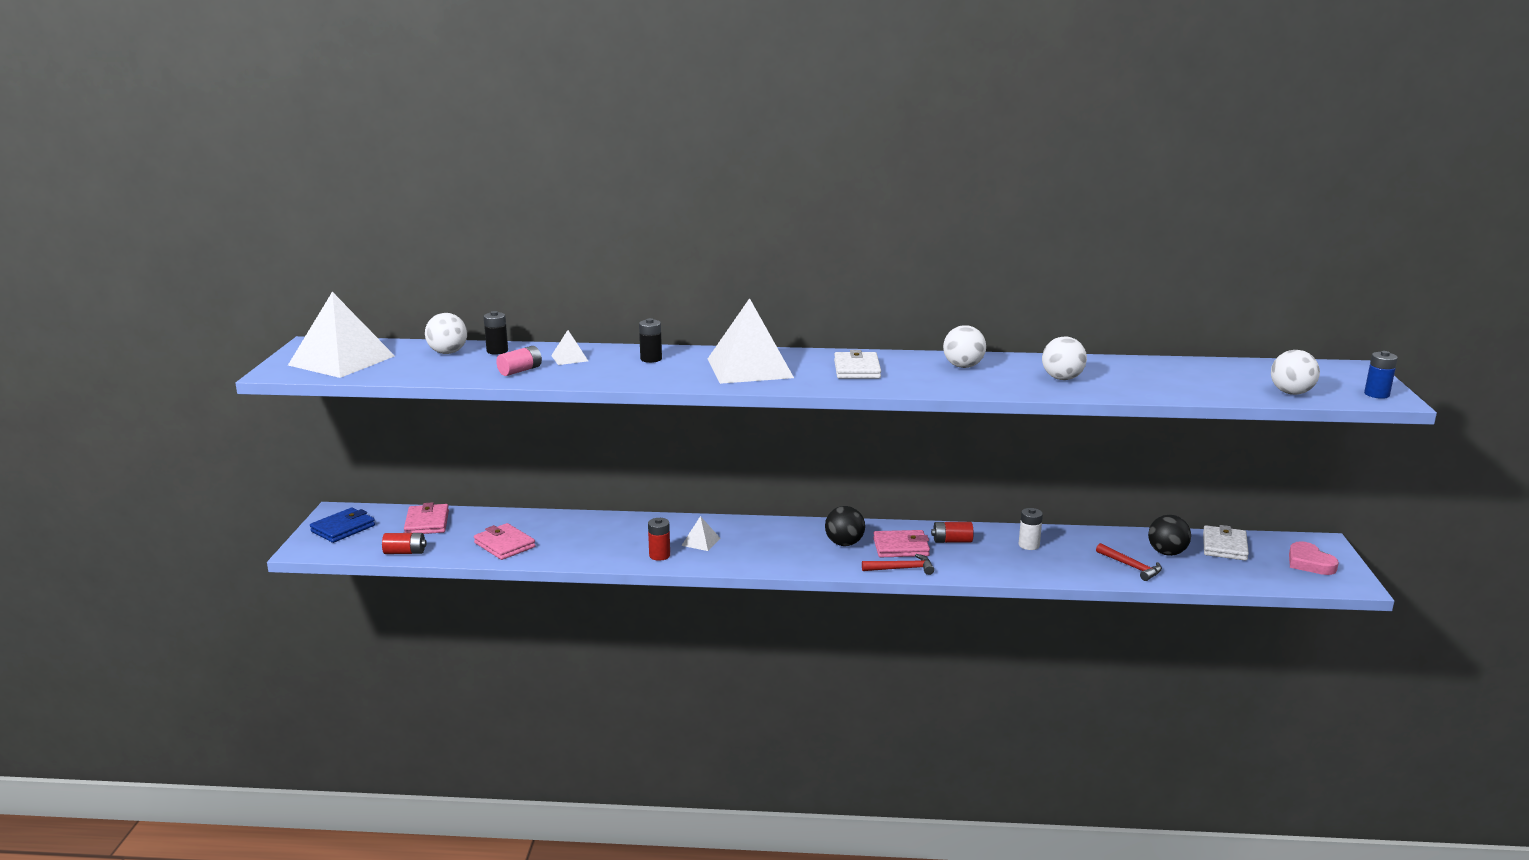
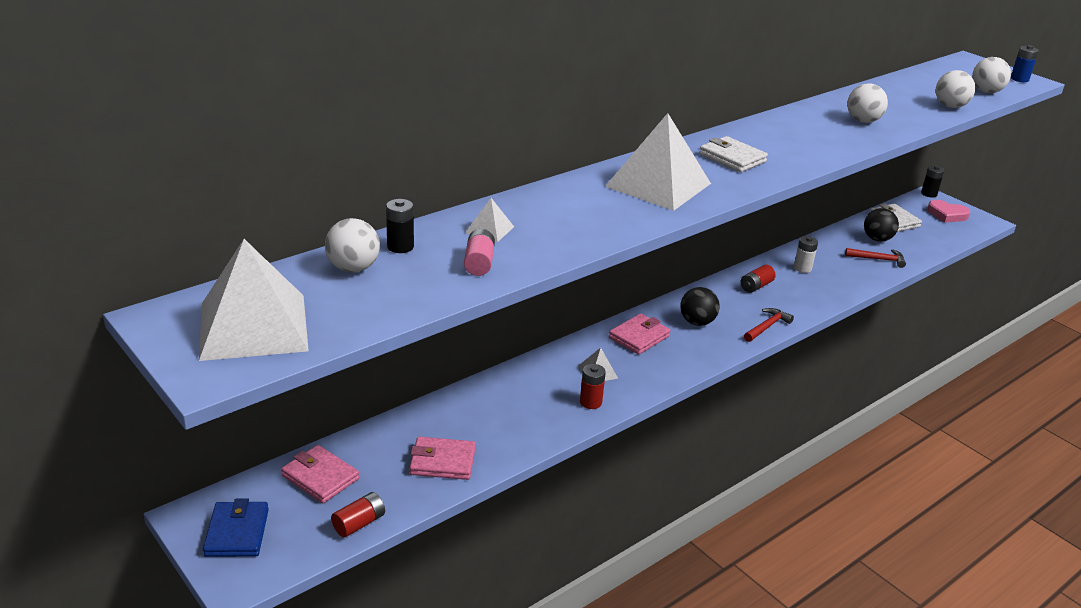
camera: 45 degrees left, 10 degrees up
black battery [639,318,662,363] -> black battery moved to [921,165,944,198]
pink wallet [873,530,930,557] -> pink wallet moved to [609,313,671,355]
white ball [943,325,986,368] -> white ball moved to [936,70,975,108]

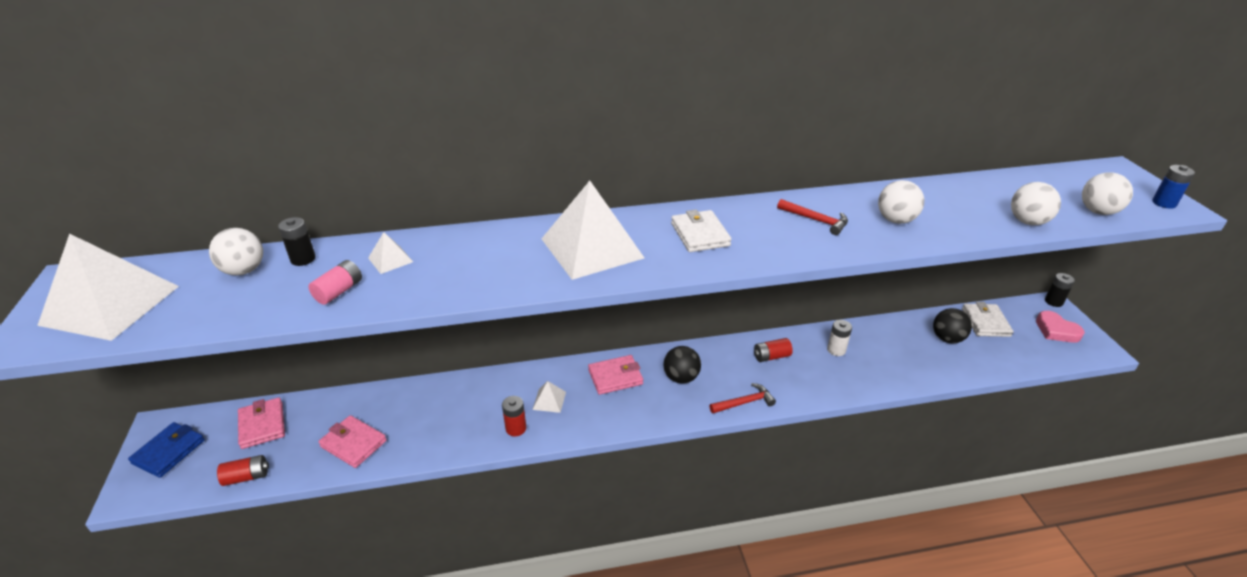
camera: 30 degrees right, 5 degrees up
red hammer [845,248,906,268] -> red hammer moved to [777,199,848,235]

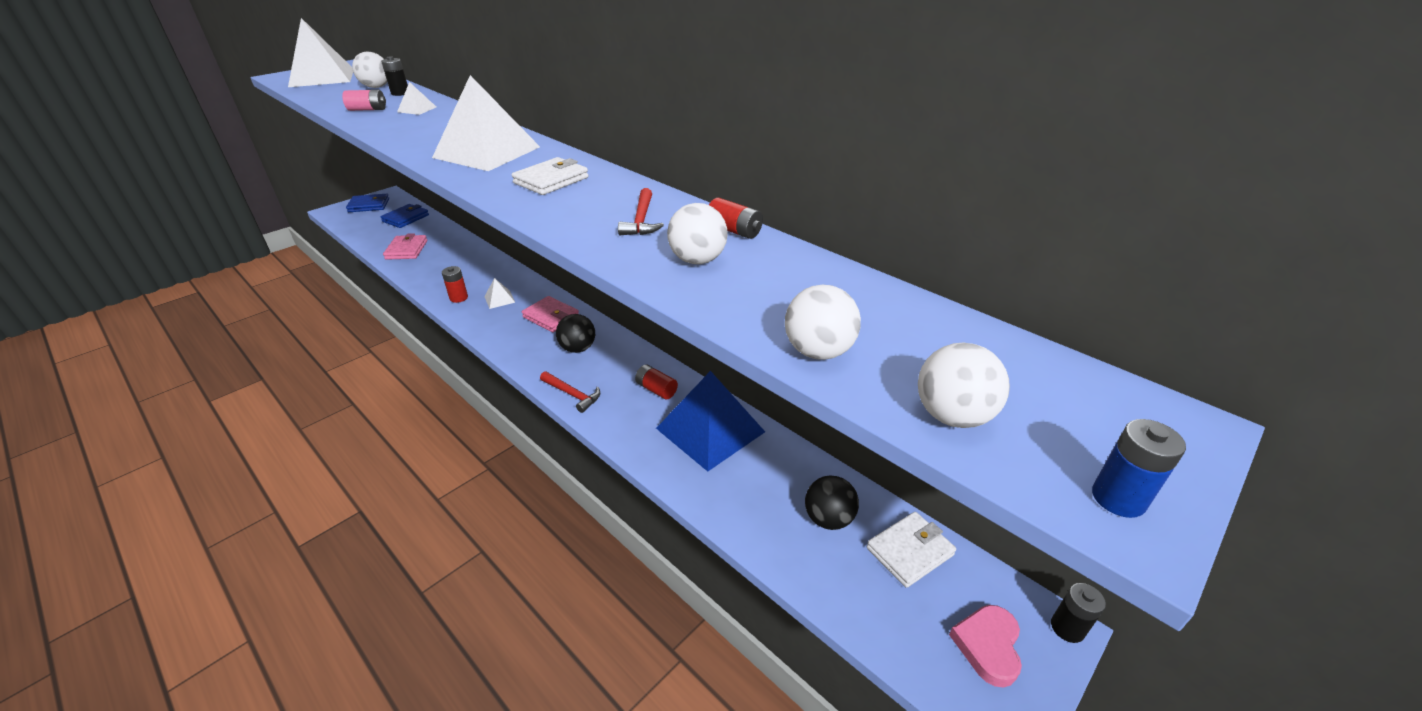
camera: 55 degrees right, 0 degrees up
red battery [217,455,269,486] -> red battery moved to [709,198,763,239]
pink wallet [238,397,285,449] -> blue wallet [380,204,429,228]
white battery [827,320,852,356] -> blue pyramid [656,371,765,471]

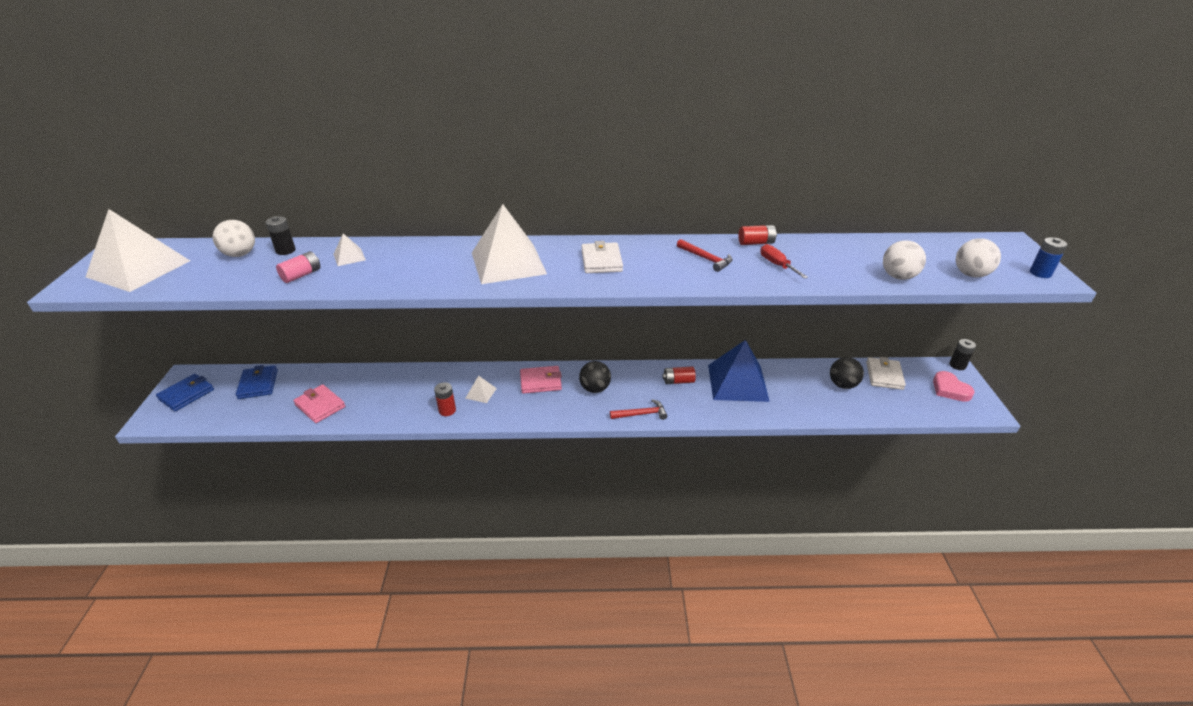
camera: 45 degrees left, 0 degrees up
white ball [667,203,728,264] -> red screwdriver [760,244,808,279]

